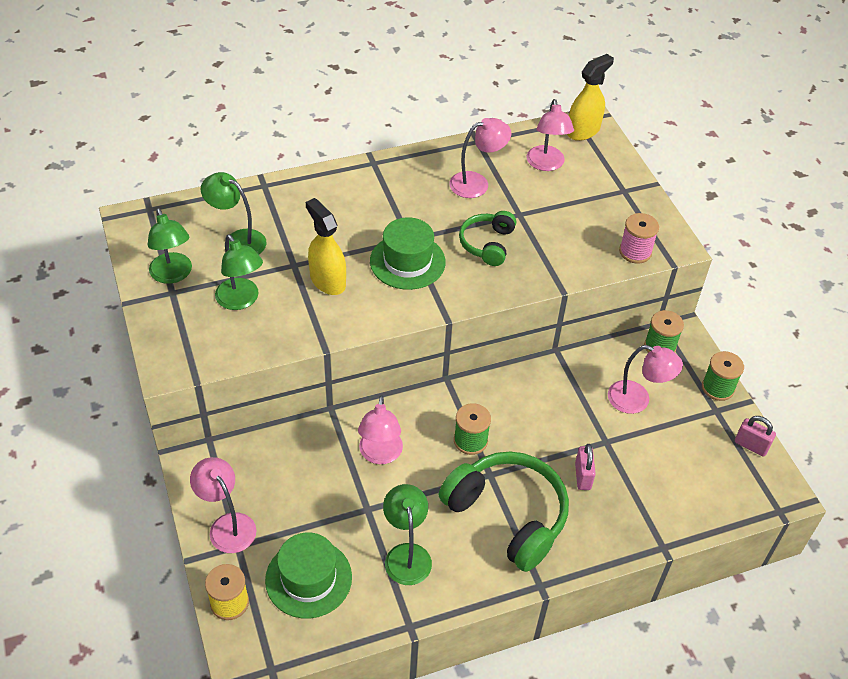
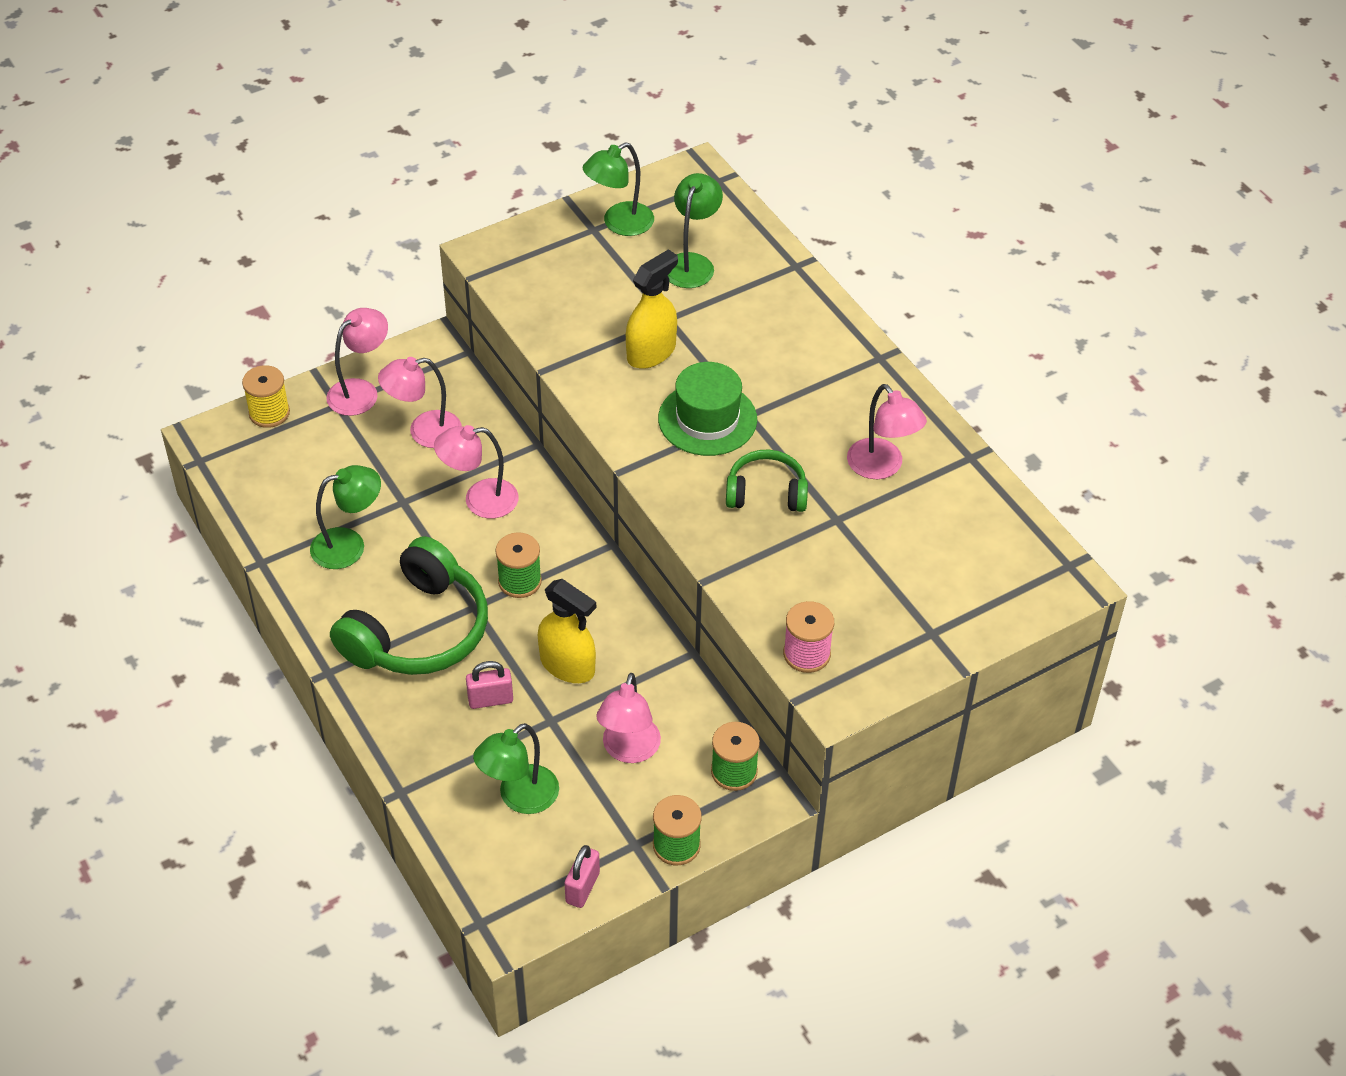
camera: 80 degrees right, 0 degrees up
green lamp [215,234,263,310] -> green lamp moved to [473,723,559,814]
green hat [265,532,352,619] -> none
pink lamp [527,99,574,171] -> pink lamp moved to [378,357,462,448]
yellow spray bottle [567,54,614,141] -> yellow spray bottle moved to [538,579,596,683]

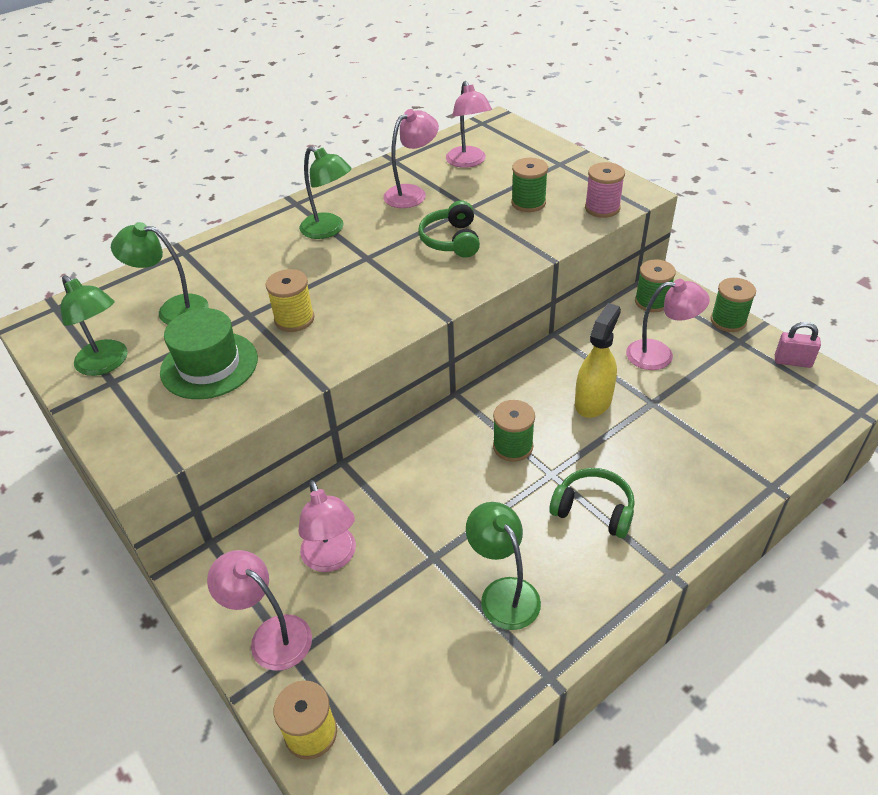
camera: 95 degrees left, 5 degrees down
green headphones [330,536,488,675] -> green headphones [549,468,635,538], size x0.56
pink lamp [434,425,519,519] -> pink lamp moved to [446,81,492,168]
pink padlock [466,661,513,709] -> none
green lamp [473,723,559,814] -> green lamp moved to [299,146,351,239]
yellow spray bottle [626,249,678,369] -> yellow spool [266,269,314,332]
green hat [658,362,757,456] -> green hat moved to [160,308,258,399]
none -> green spool [511,158,548,212]

